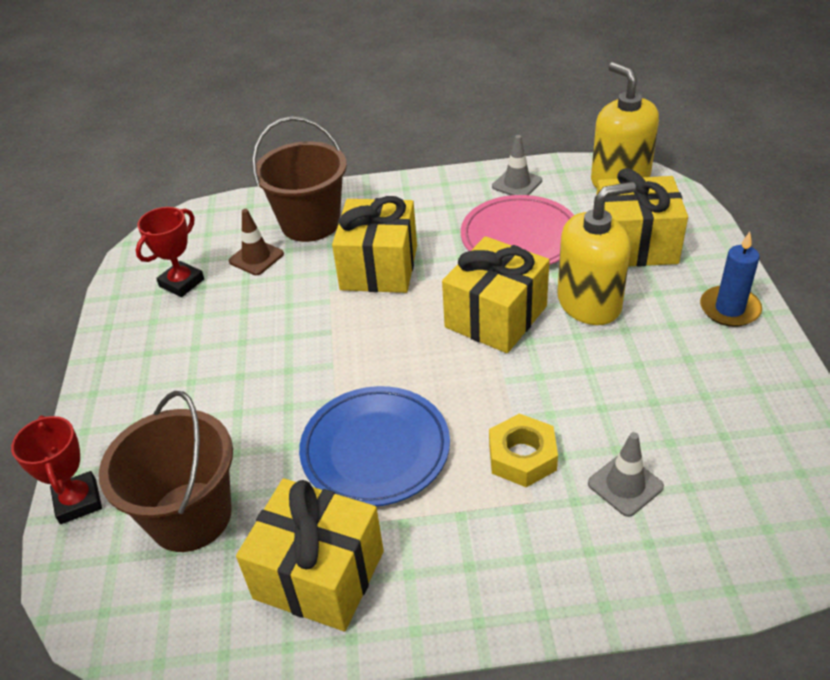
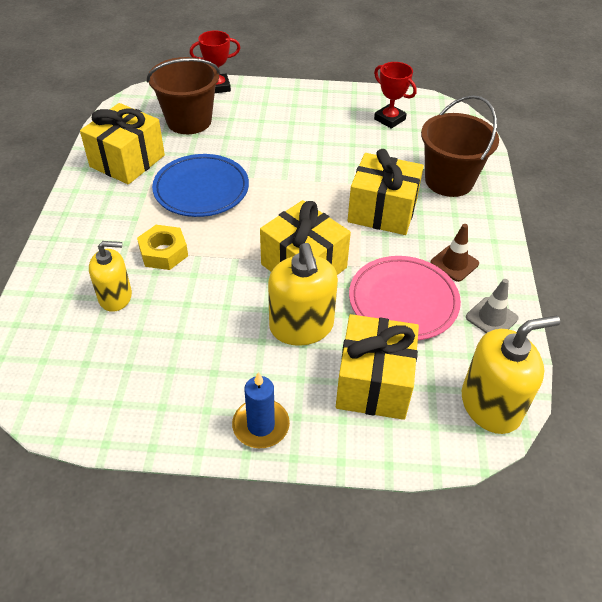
camera: 95 degrees right, 5 degrees up
brown traffic cone [229,209,284,275] -> brown traffic cone moved to [430,224,479,282]
grey traffic cone [588,432,664,517] -> yellow soap dispenser [89,241,132,312]

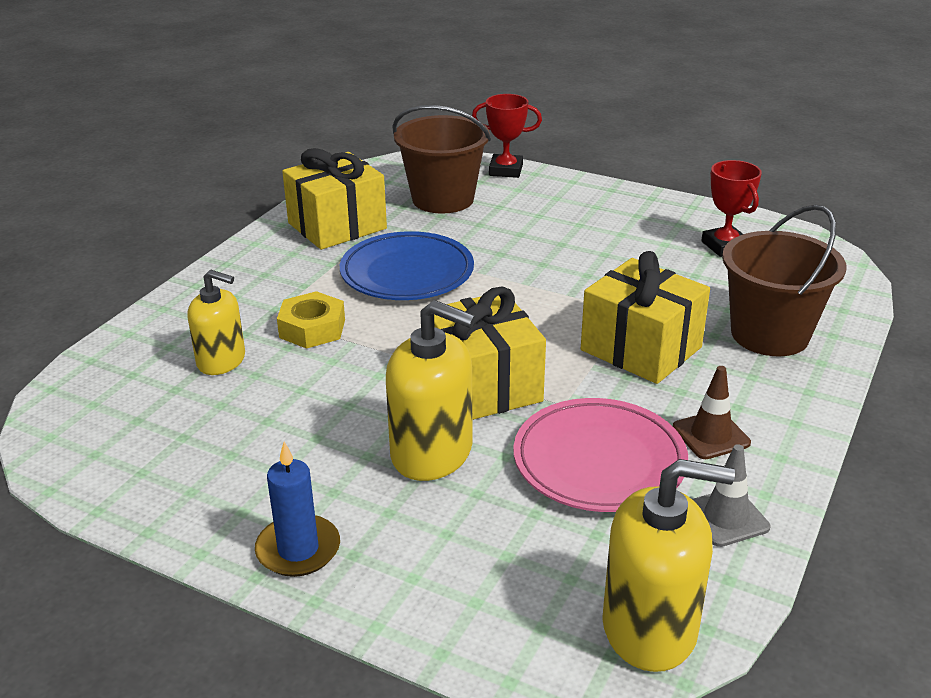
camera: 25 degrees right, 15 degrees down
yellow soap dispenser [268,243,338,346] -> yellow soap dispenser turned 75 degrees counterclockwise [386,300,476,481]
yellow gift [336,314,419,420] -> none

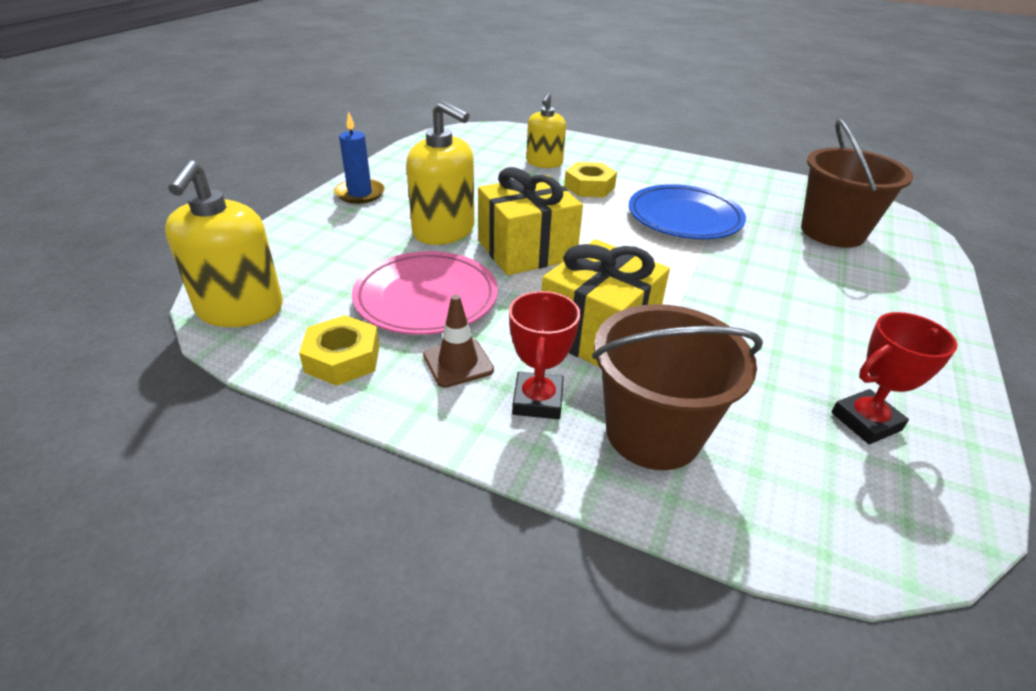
camera: 85 degrees right, 5 degrees up
yellow gift [282,148,387,250] -> none
yellow soap dispenser [386,300,476,481] -> yellow soap dispenser turned 75 degrees counterclockwise [406,100,474,245]
red trophy [472,94,542,178] -> red trophy moved to [509,291,581,419]
grey traffic cone [692,444,770,547] -> yellow nut [299,315,379,386]

